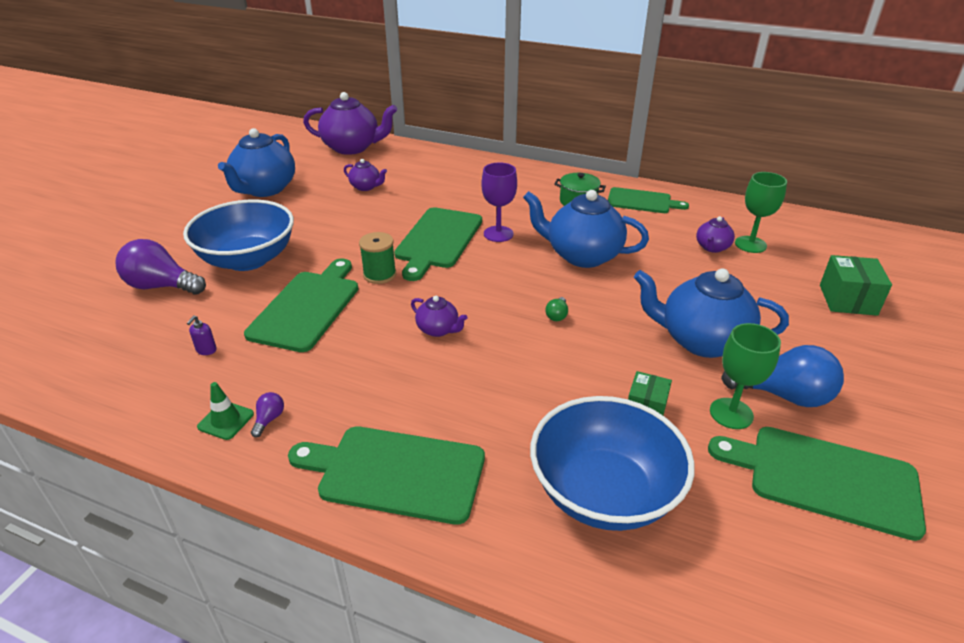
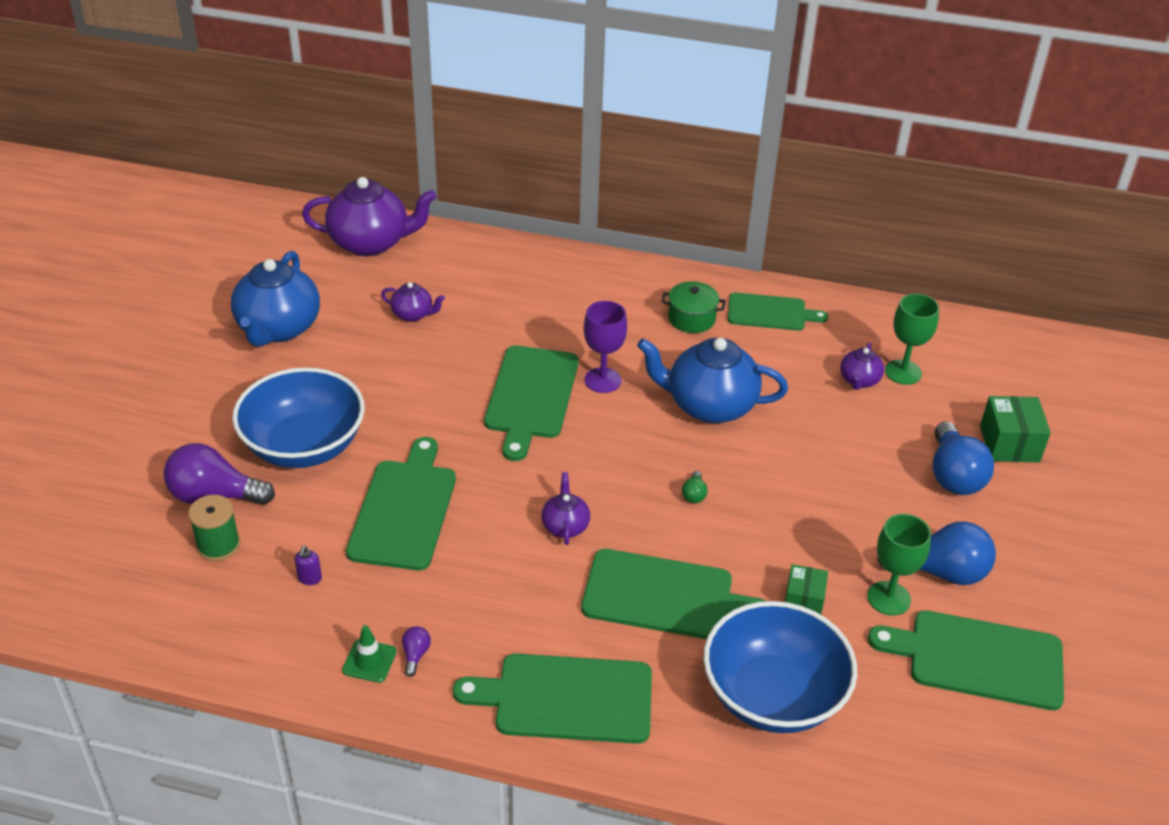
camera: 10 degrees left, 5 degrees up
green spool [359,232,396,284] -> green spool moved to [188,495,240,561]
purple teapot [411,296,468,337] -> purple teapot turned 120 degrees counterclockwise [541,472,590,545]
blue teapot [634,269,789,358] -> none
none -> green cutting board [581,549,766,639]
none -> blue light bulb [933,421,994,495]

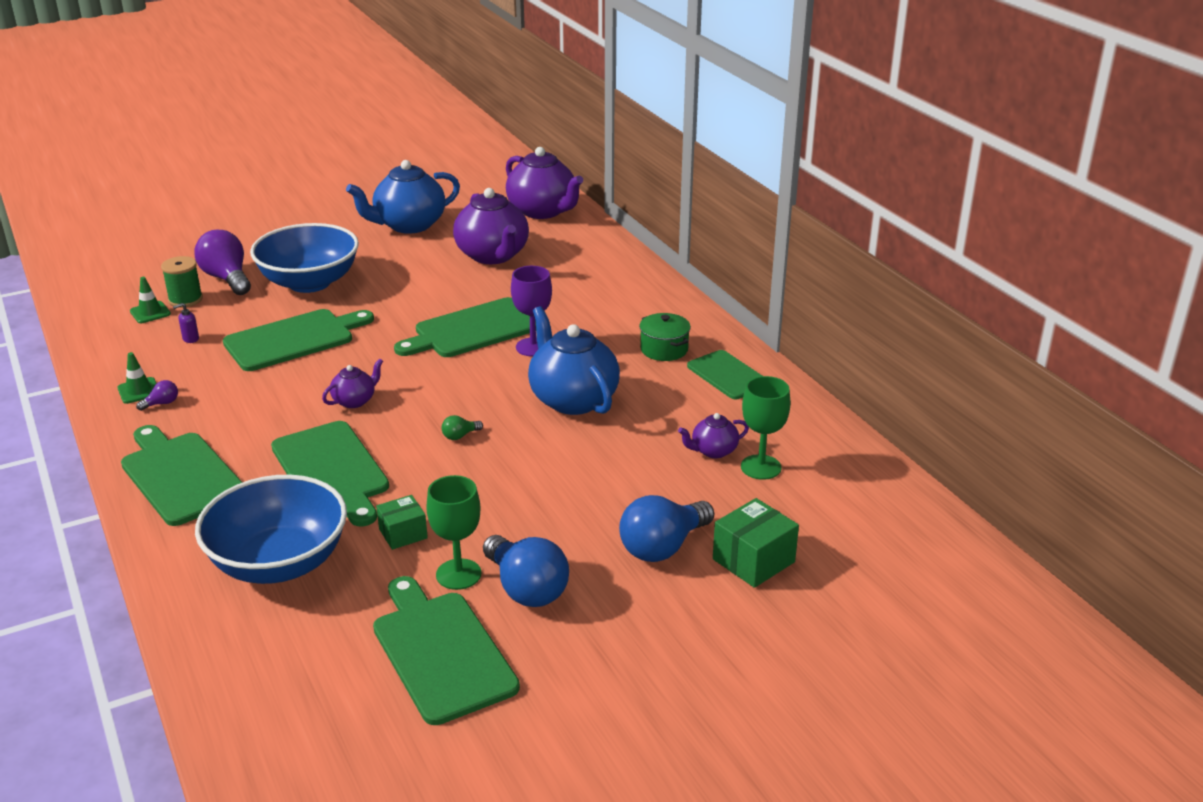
camera: 50 degrees right, 10 degrees down
purple teapot [381,282,445,322] -> purple teapot [453,188,529,264], size x2.06
none -> green traffic cone [130,277,171,323]

